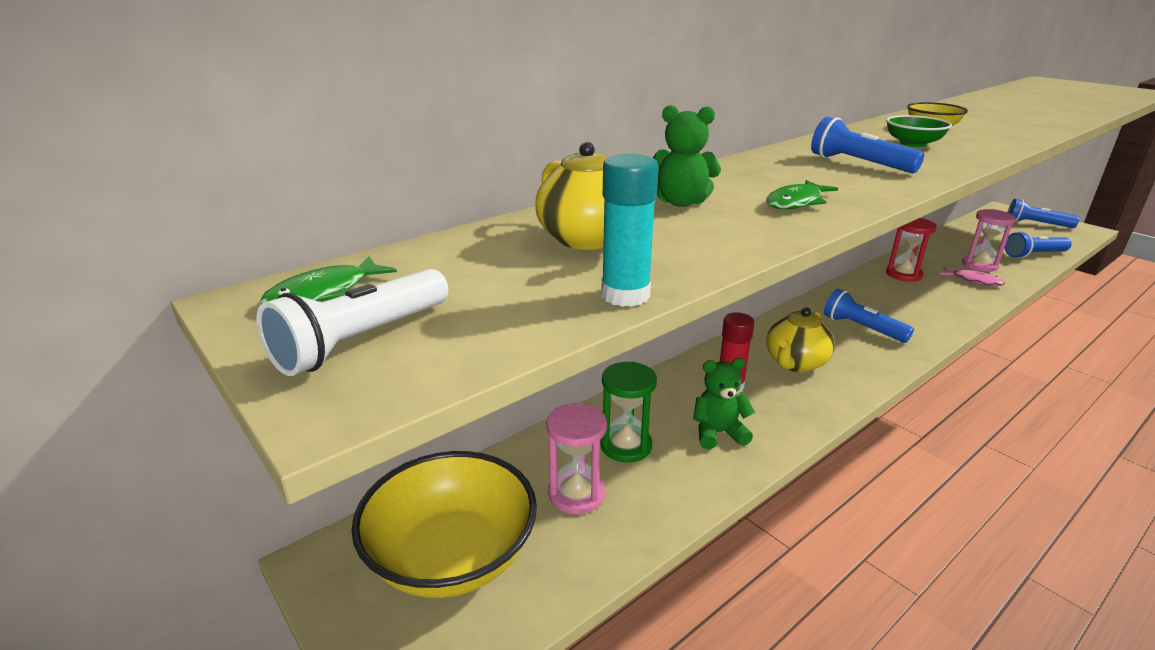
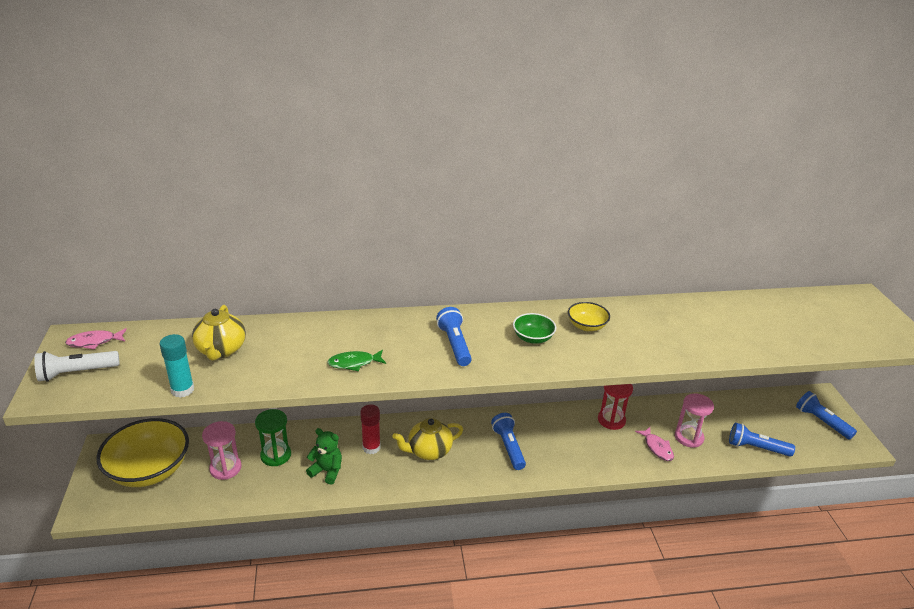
camera: 30 degrees right, 5 degrees up
green fish [260,256,397,304] -> pink fish [65,328,127,349]
green teddy bear [653,105,721,207] -> none

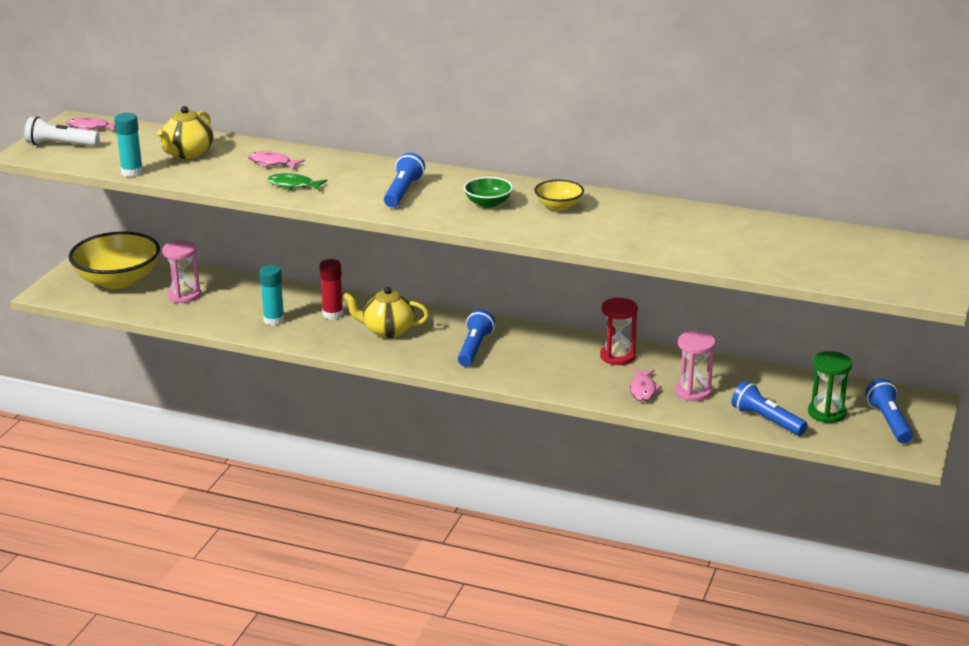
camera: 30 degrees right, 5 degrees down
green hourglass [255,409,291,466] -> green hourglass moved to [808,351,852,423]
green teddy bear [306,428,342,485] -> turquoise glue stick [259,265,285,326]
none -> pink fish [248,151,305,169]

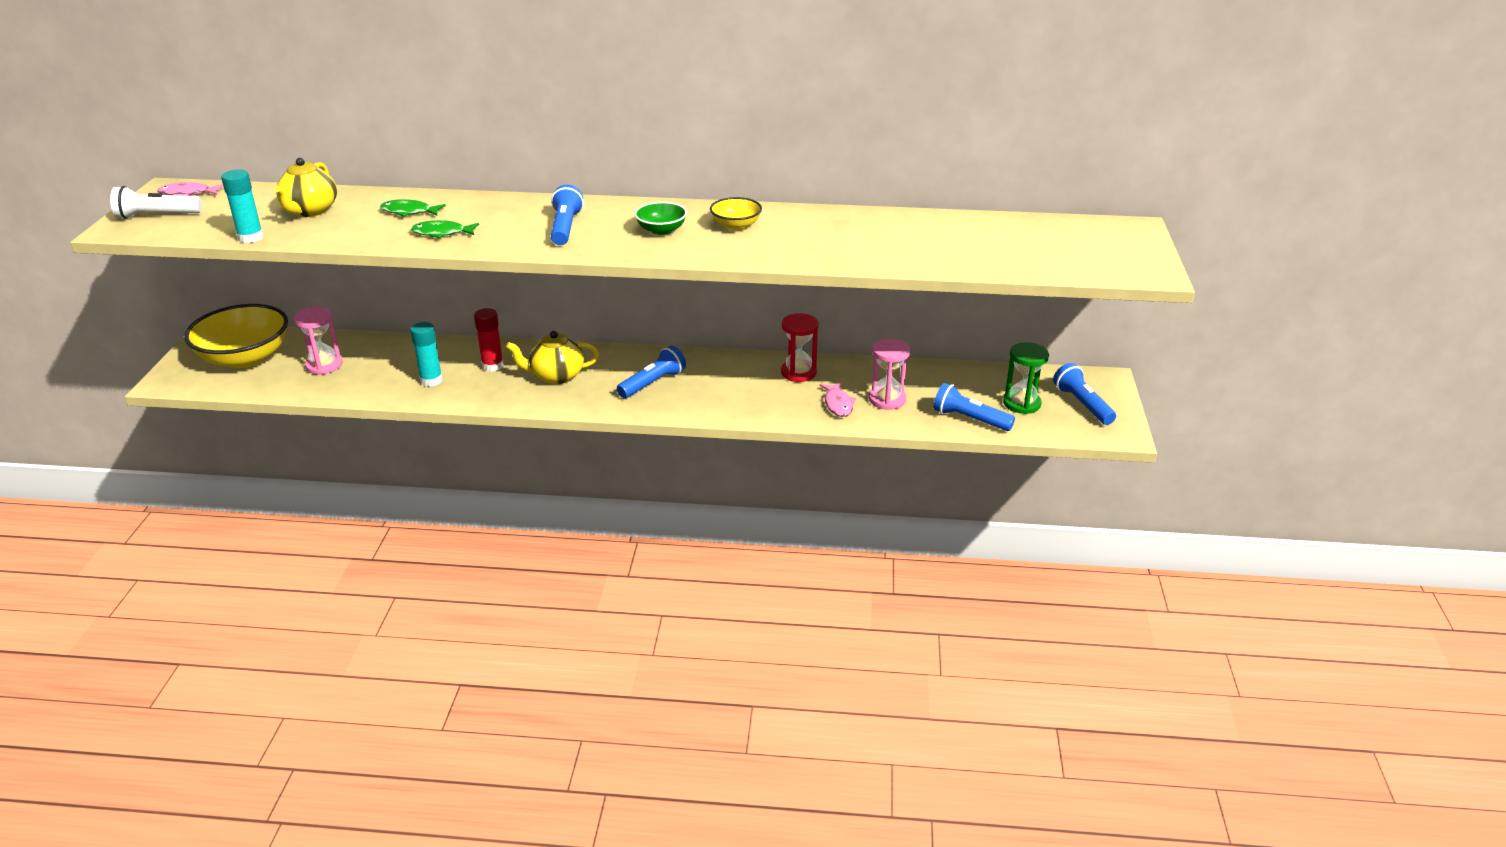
camera: 15 degrees left, 5 degrees up
pink fish [248,151,305,169] -> green fish [380,199,446,217]
blue flashlight [458,309,495,367] -> blue flashlight turned 45 degrees clockwise [617,345,686,398]

